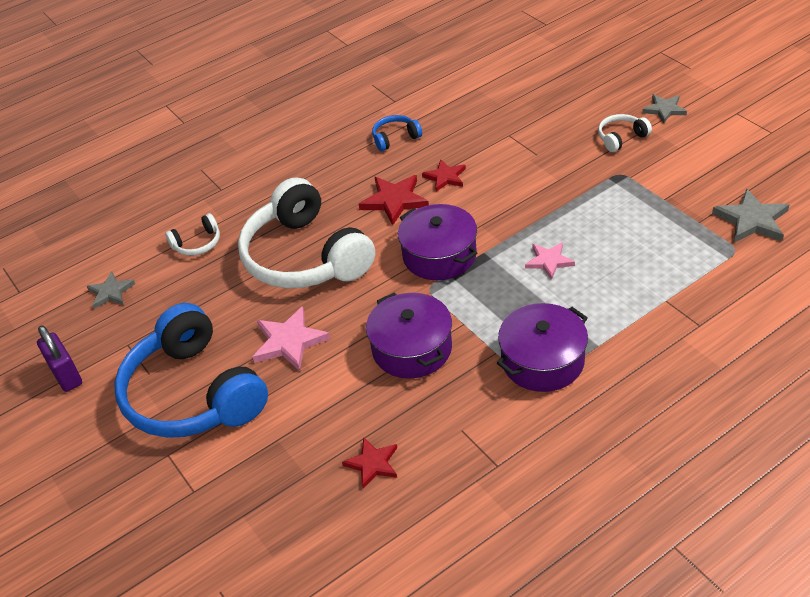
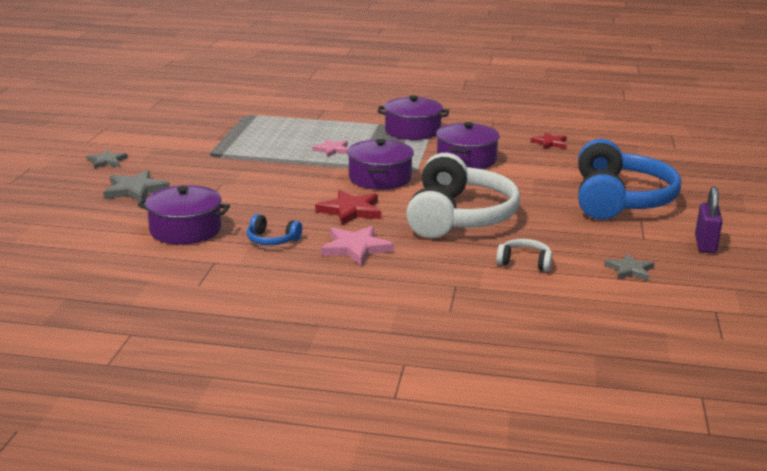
camera: 140 degrees left, 20 degrees down
pink star [253,306,330,371] -> pink star moved to [321,226,394,266]
red star [422,159,466,192] -> none
white headphones [598,114,652,152] -> none
grey star [712,188,790,243] -> grey star moved to [103,170,170,202]
none -> purple pot [138,185,230,245]

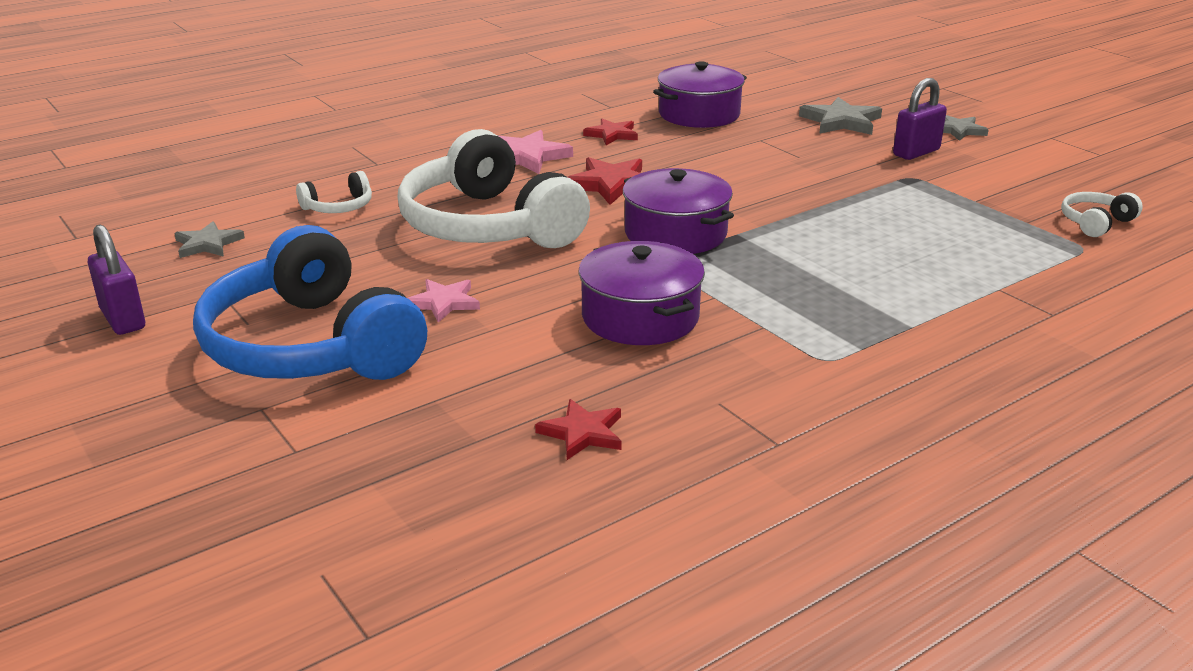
camera: 135 degrees right, 5 degrees up
blue headphones [247,214,302,245] -> red star [583,119,638,145]
pink star [312,139,348,157] -> pink star moved to [408,279,480,322]
purple pot [377,96,449,140] -> none
none -> purple padlock [893,78,947,160]
none -> white headphones [1061,192,1143,237]

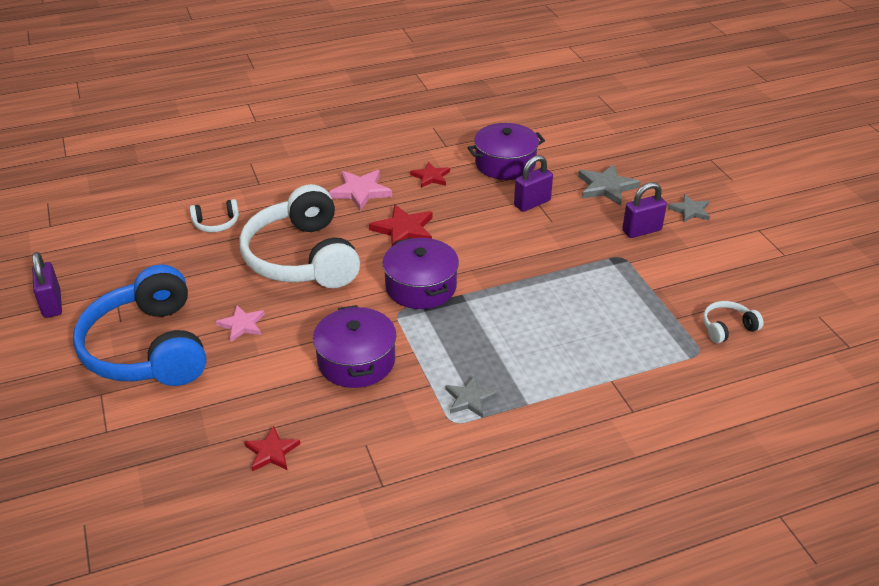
camera: 15 degrees right, 10 degrees up
grey star [174,221,245,258] -> grey star moved to [445,376,498,418]
none -> purple padlock [514,155,553,212]

